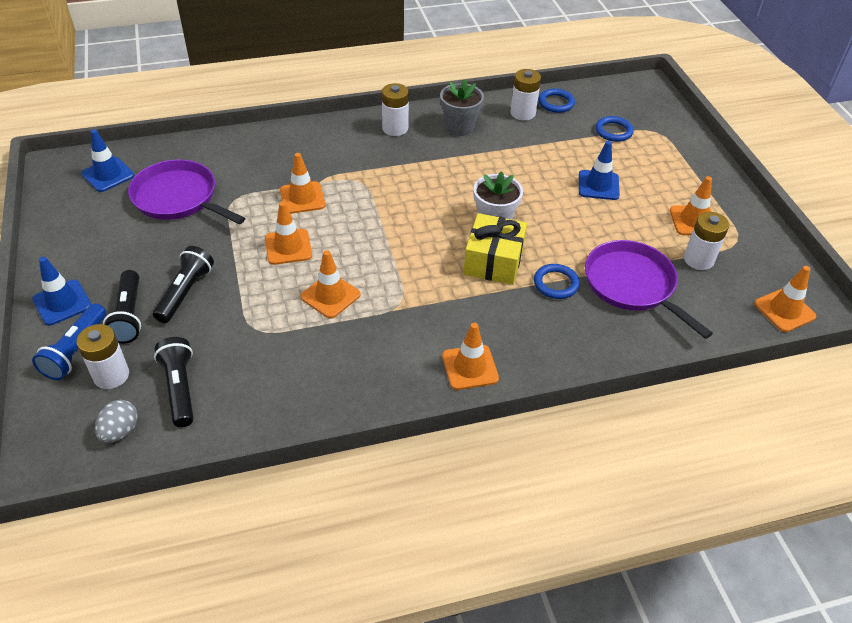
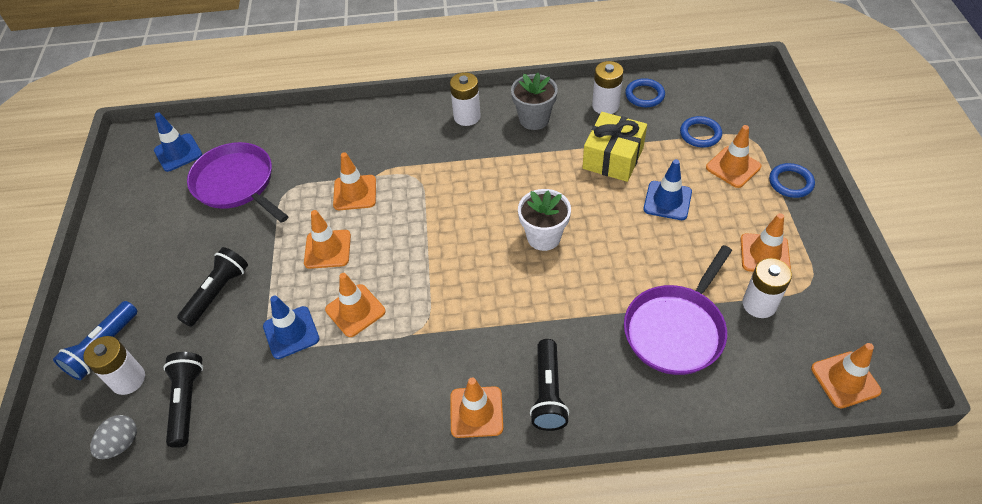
camera: 15 degrees right, 5 degrees up
blue traffic cone [32,257,91,326] -> blue traffic cone moved to [263,296,320,359]
black flashlight [103,270,141,344] -> black flashlight moved to [530,339,569,431]
yellow gift [463,213,527,285] -> yellow gift moved to [582,112,647,182]
blue ring [534,264,580,299] -> blue ring moved to [769,163,815,198]
purple pan [585,240,713,339] -> purple pan turned 120 degrees counterclockwise [624,245,732,375]
none -> orange traffic cone [706,125,761,188]

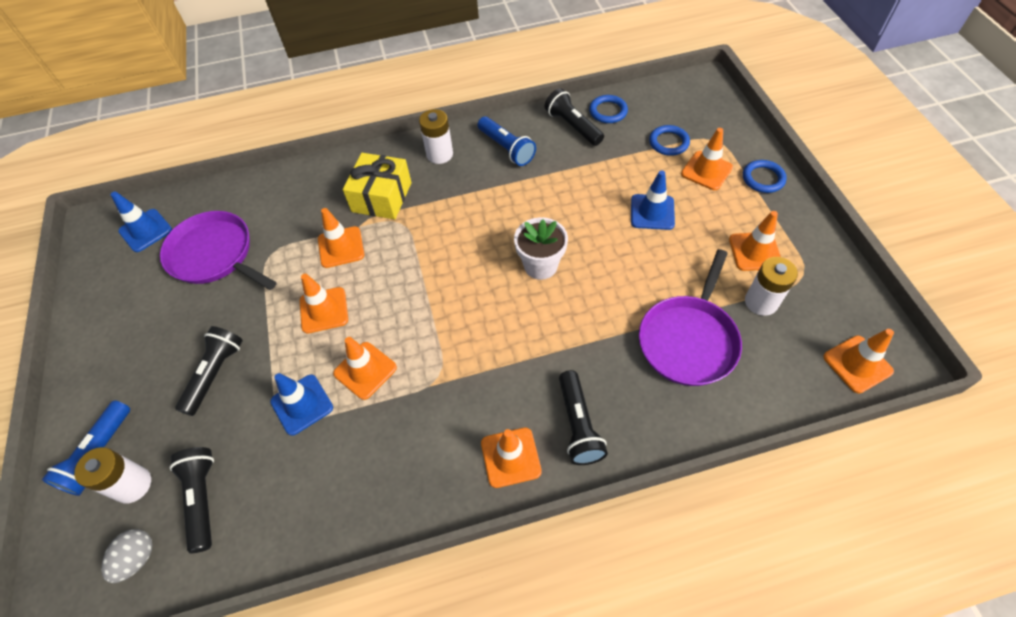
camera: 10 degrees left, 5 degrees up
grey flower pot [511,73,558,130] -> blue flashlight [477,116,536,166]
yellow gift [582,112,647,182] -> yellow gift moved to [343,153,412,219]
white battery [592,61,624,114] -> black flashlight [545,88,604,146]

